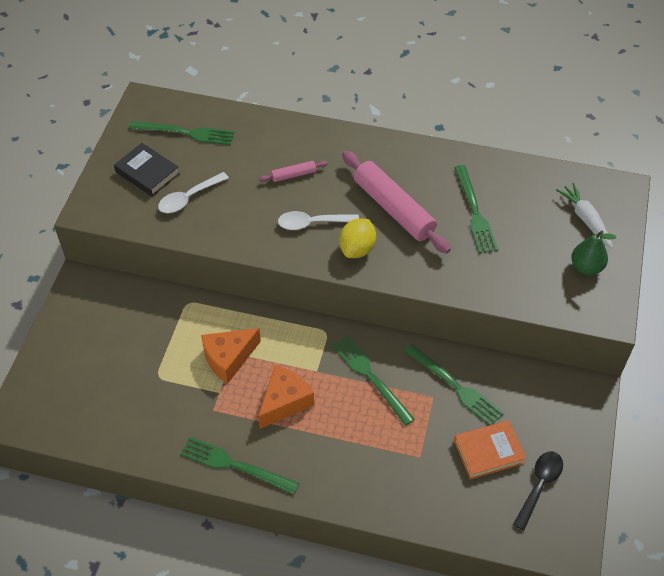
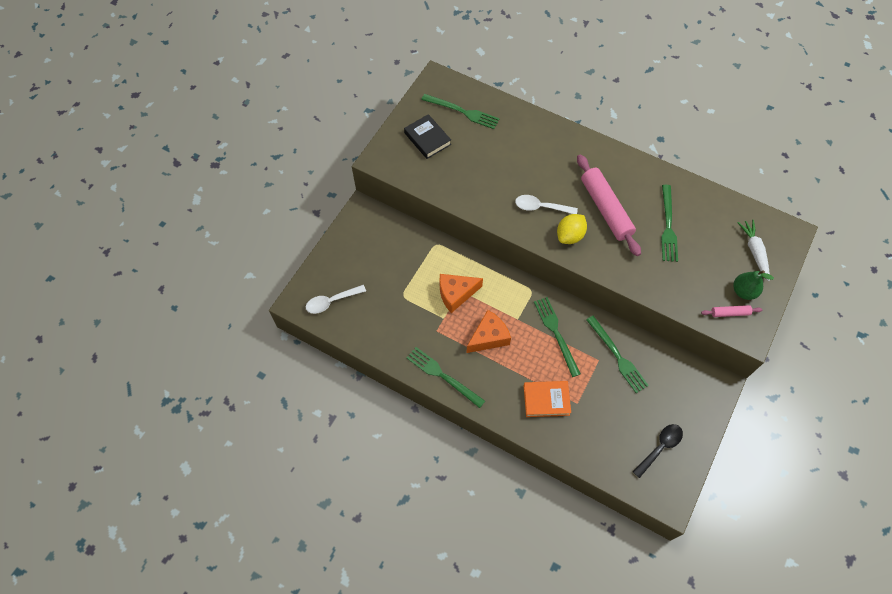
camera: 15 degrees right, 10 degrees up
white spoon [158,172,229,213] -> white spoon moved to [306,285,366,314]
pink rolling pin [259,161,328,182] -> pink rolling pin moved to [701,305,762,317]
orange book [454,420,527,480] -> orange book moved to [524,381,571,417]

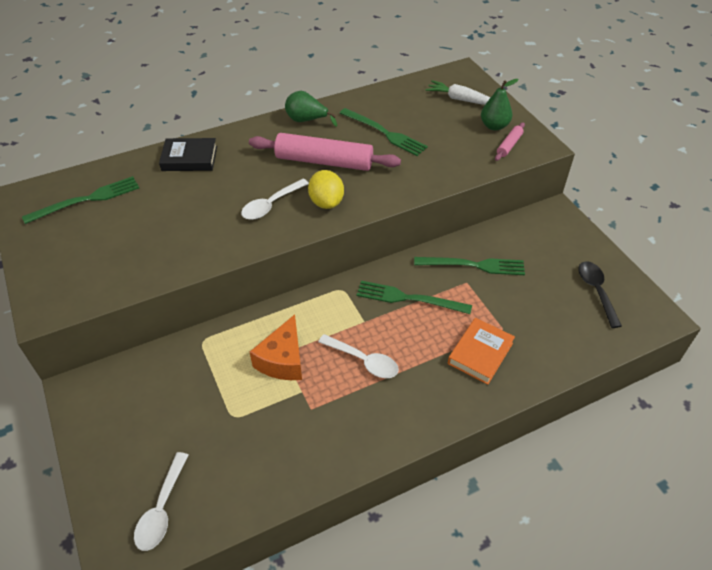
camera: 55 degrees left, 15 degrees down
black book [404,114,451,159] -> black book moved to [159,138,217,171]
green fork [407,347,485,408] -> none
orange cheese [467,310,511,353] -> white spoon [318,334,399,378]
none -> green pear [285,91,337,127]

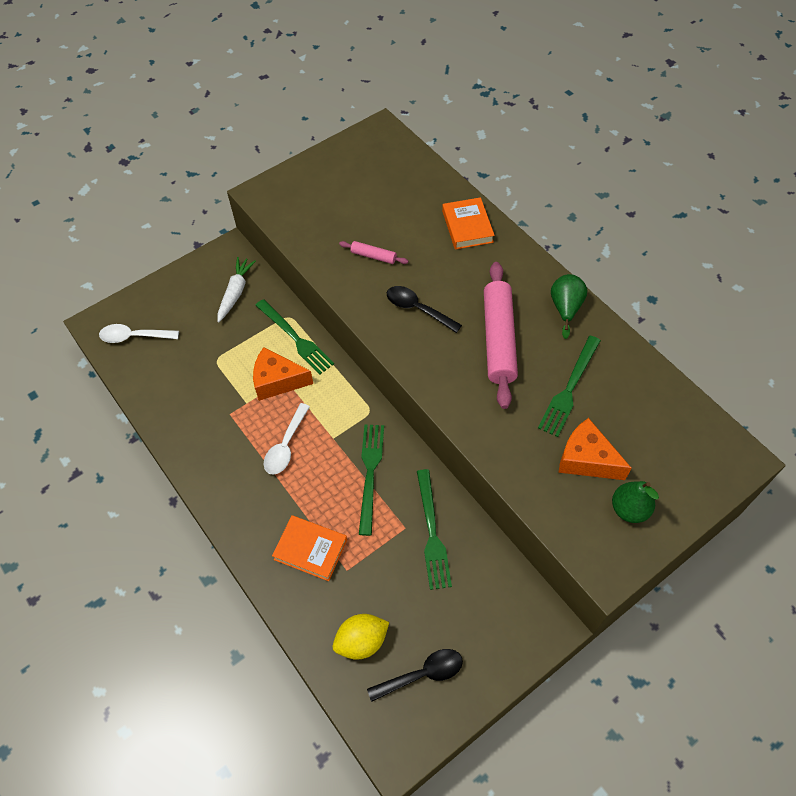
camera: 80 degrees right, 10 degrees up
green fork [22,176,139,224] -> green fork moved to [255,299,334,375]
black book [159,138,217,171] -> orange book [442,197,495,250]
white spoon [241,179,309,220] -> black spoon [387,286,462,333]
yellow lemon [308,170,344,209] -> yellow lemon moved to [333,614,389,659]
white carrot [426,80,490,105] -> white carrot moved to [218,257,256,322]
pink rolling pin [495,122,525,161] -> pink rolling pin moved to [339,241,408,264]
none -> orange cheese [559,418,632,480]

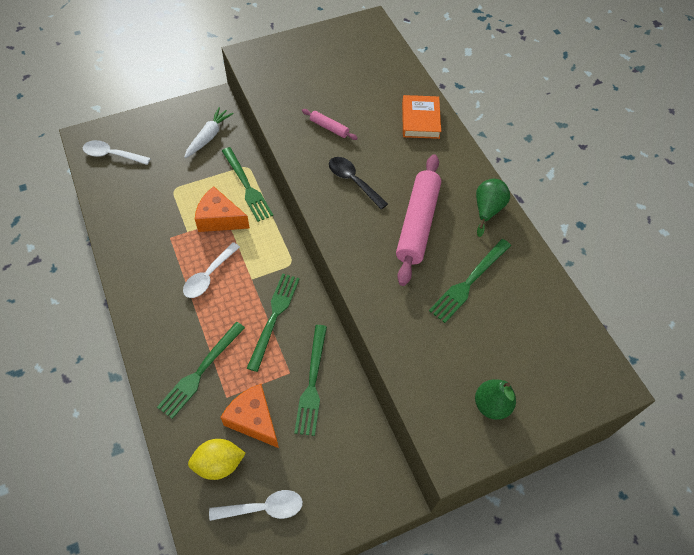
camera: 10 degrees right, 0 degrees up
orange book [272,515,347,581] -> green fork [157,322,245,419]
black spoon [367,649,463,702] -> white spoon [209,490,303,521]
orange cheese [559,418,632,480] -> orange cheese moved to [220,384,279,448]

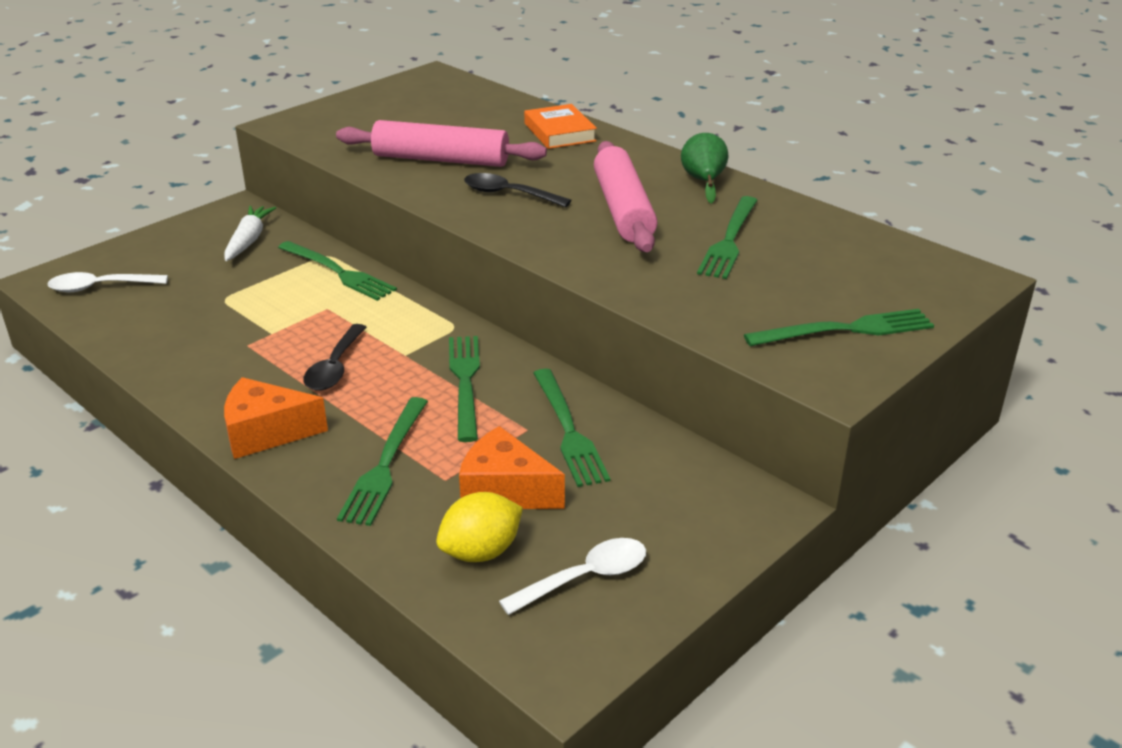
camera: 20 degrees left, 25 degrees down
white spoon [183,242,240,298] -> black spoon [303,324,367,391]
orange cheese [195,186,250,232] -> orange cheese moved to [224,377,328,459]
pink rolling pin [302,109,358,140] -> pink rolling pin [336,120,547,167], size x2.20
green pear [475,379,516,420] -> green fork [744,309,934,346]

